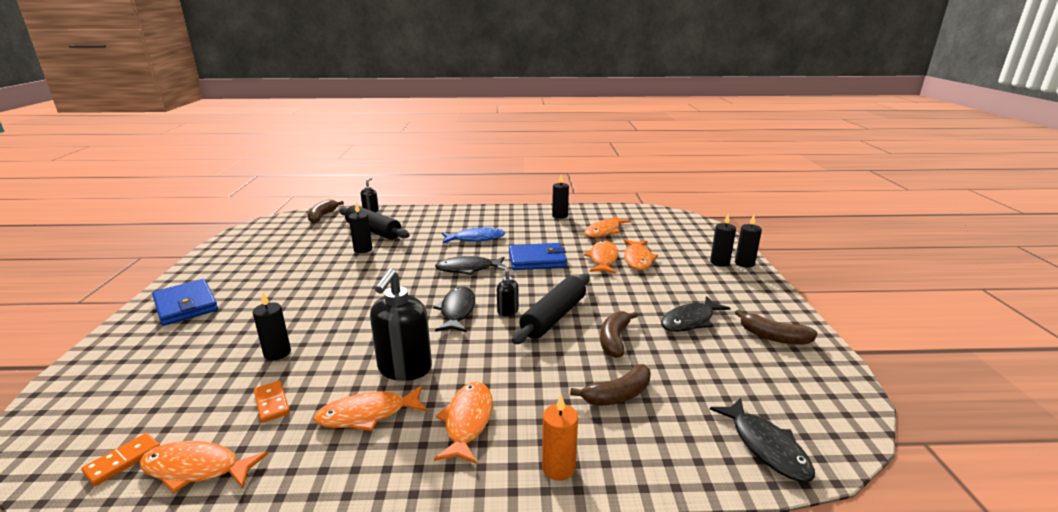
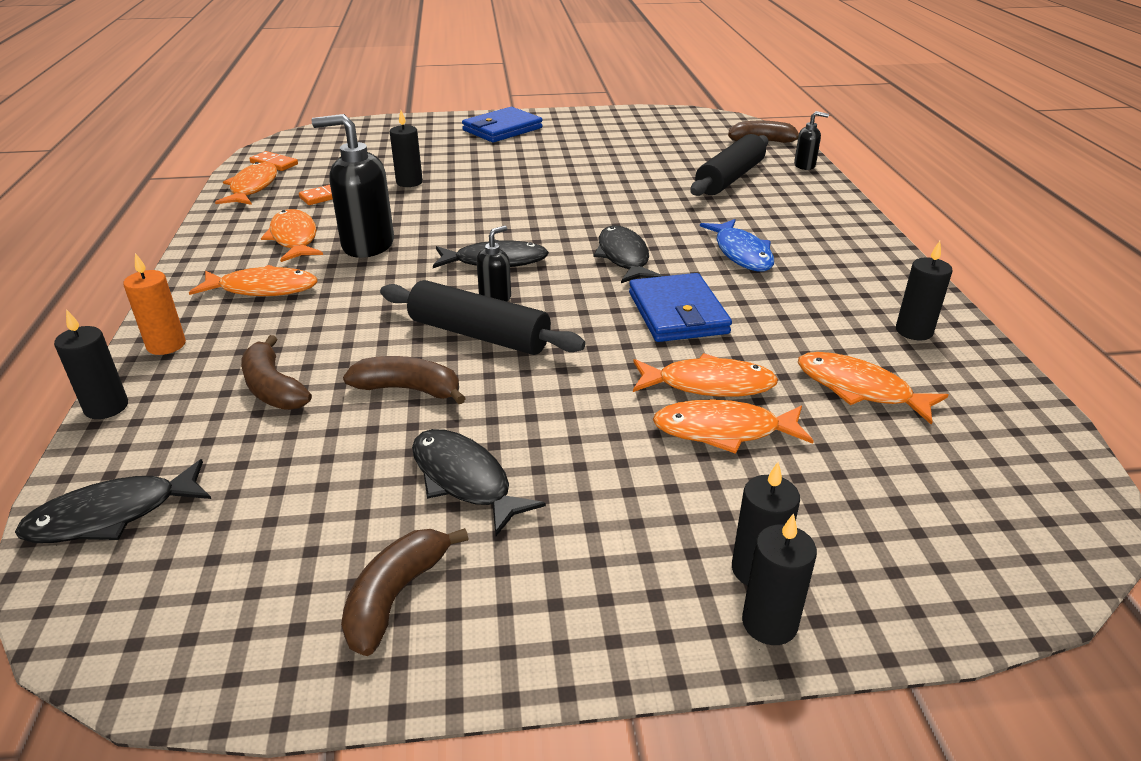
camera: 85 degrees right, 10 degrees up
black candle [349,202,372,253] -> black candle moved to [54,309,128,419]

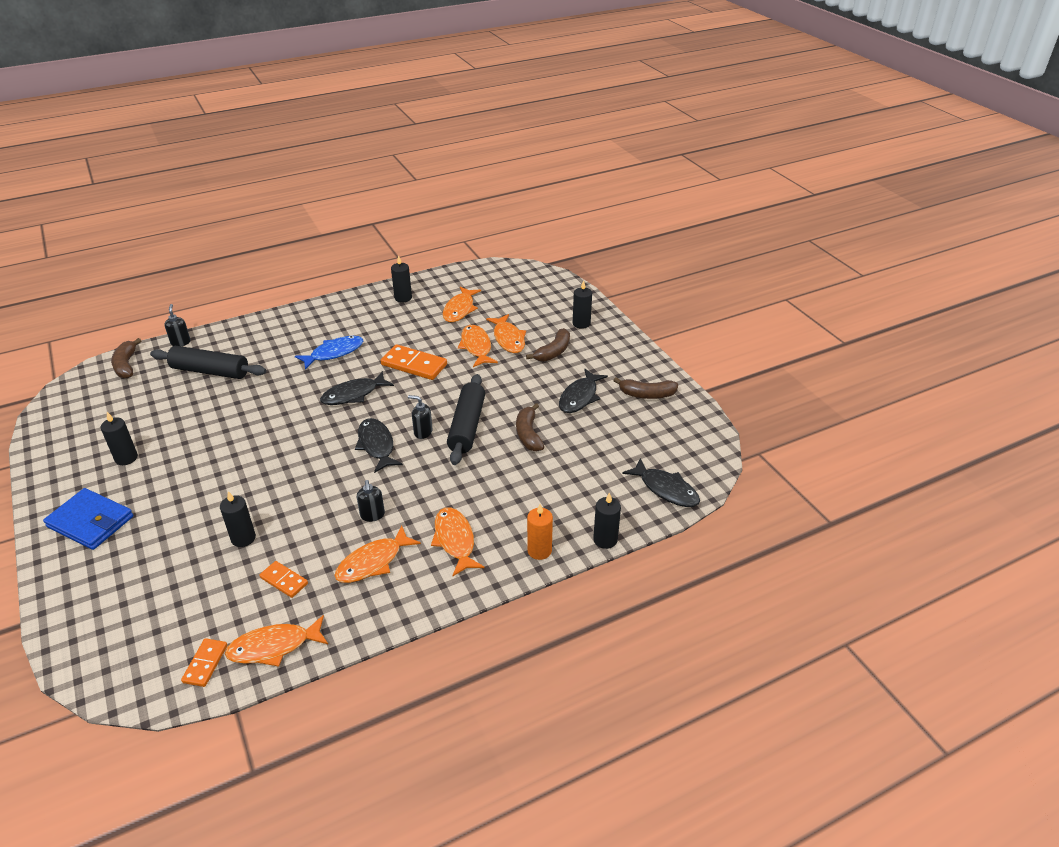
camera: 110 degrees left, 5 degrees up
brown banana [241,335,312,410] -> brown banana moved to [526,328,570,362]
black soap dispenser [312,114,394,258] -> black soap dispenser [357,480,385,522], size x0.50
blue wallet [629,273,732,342] -> orange domino [381,344,447,380]
black candle [742,513,817,645] -> black candle moved to [101,412,138,465]

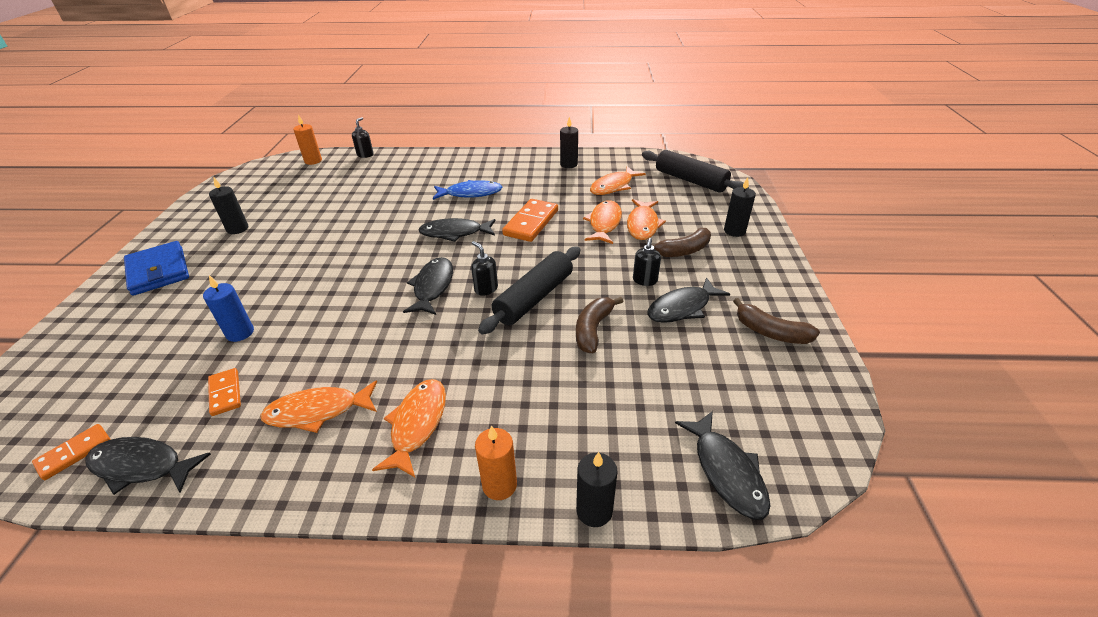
camera: 30 degrees right, 0 degrees up
brown banana [111,338,141,378] -> orange candle [293,115,322,165]
black rolling pin [150,346,266,379] -> black rolling pin moved to [642,150,749,193]
black candle [220,491,256,547] -> blue candle [203,275,254,342]
orange fish [225,615,328,667] -> black fish [86,437,211,495]
black soap dispenser [357,480,385,522] -> black soap dispenser moved to [633,238,661,286]
orange domino [381,344,447,380] -> orange domino turned 60 degrees clockwise [502,199,558,242]

